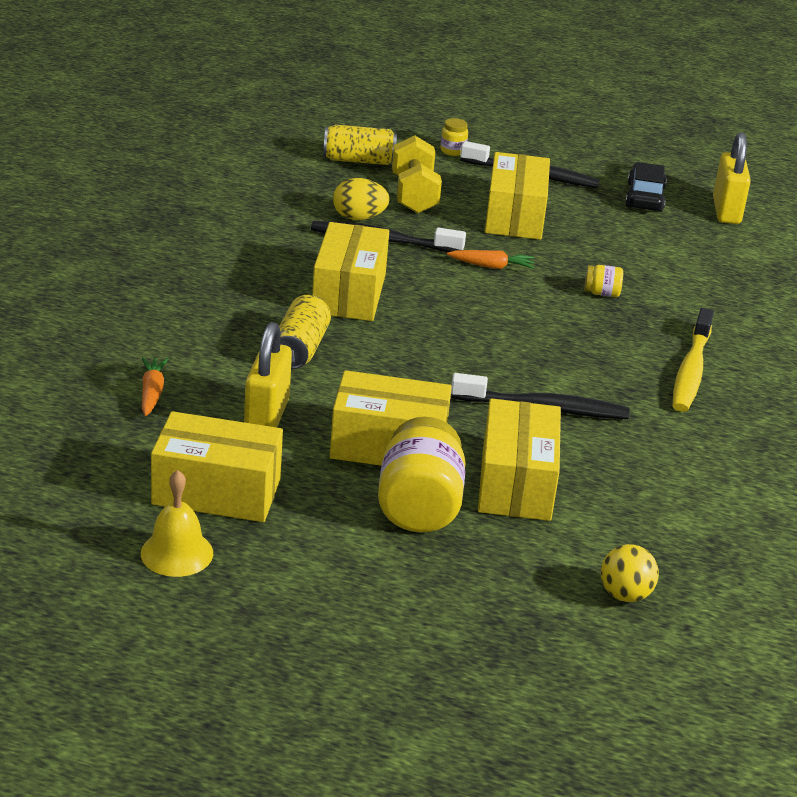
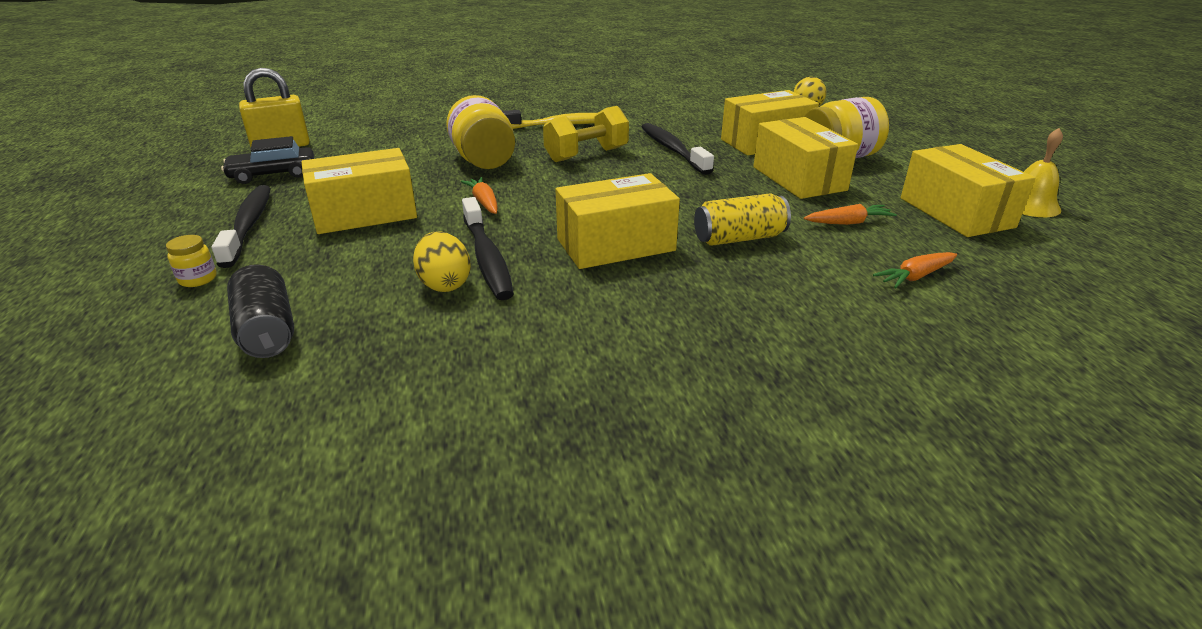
camera: 115 degrees left, 0 degrees up
yellow padlock [244,322,292,427] -> orange carrot [804,204,897,225]
yellow can [323,125,397,165] -> black can [227,265,294,358]
yellow dumbbell [392,135,442,213] -> yellow dumbbell moved to [543,106,629,162]
yellow jar [584,265,623,297] -> yellow jar [446,95,515,169], size x2.23

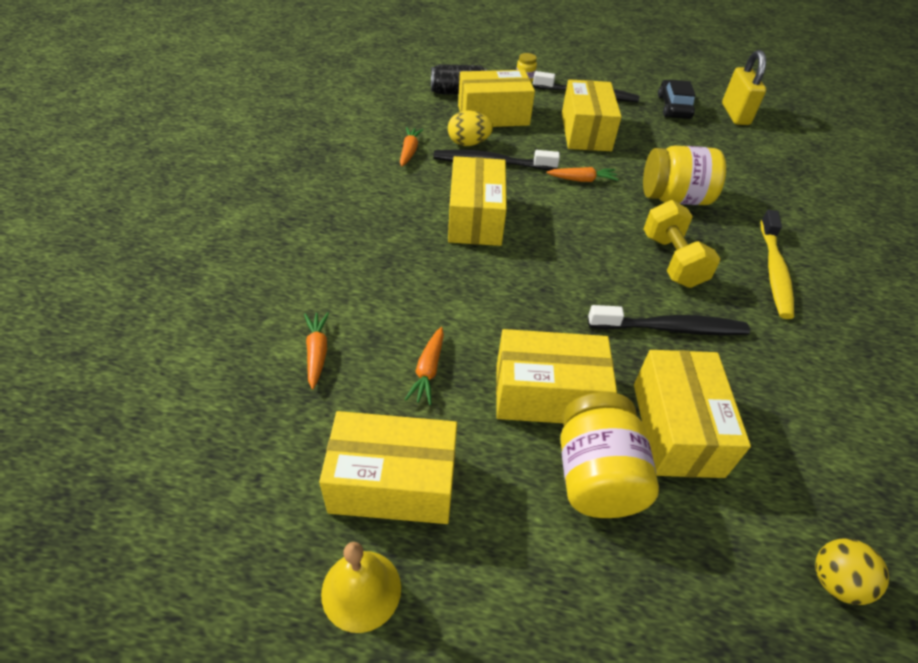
camera: 110 degrees right, 15 degrees up
yellow can [694,193,791,246] -> none
none -> orange carrot [400,127,423,167]
none -> yellow box [458,70,535,127]

